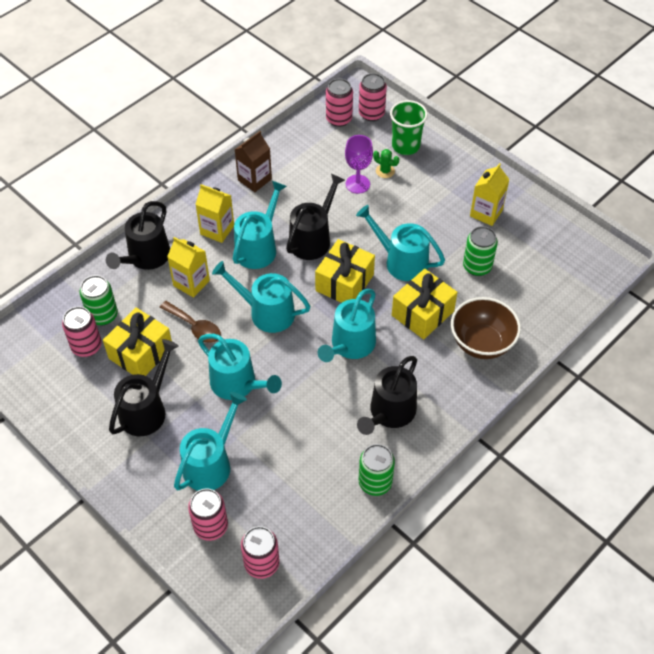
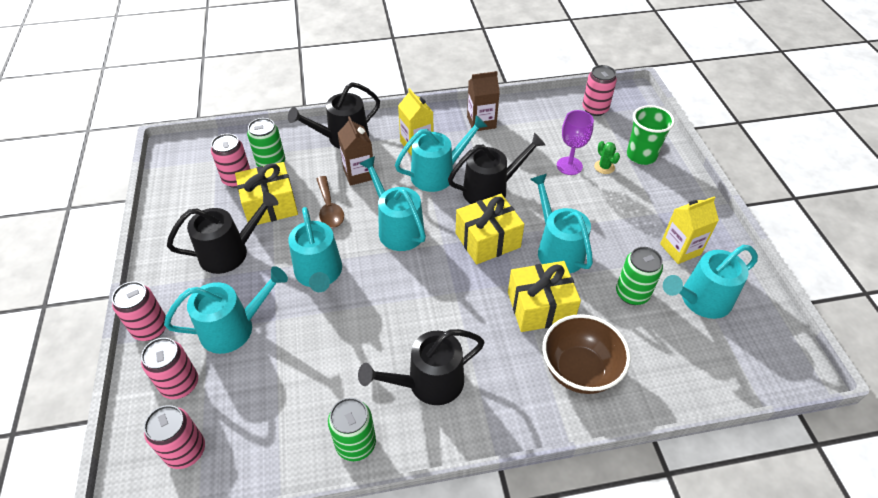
camera: 35 degrees right, 5 degrees down
yellow carton [167,237,210,298] -> brown carton [338,116,374,186]
turquoise watering can [318,289,376,362] -> turquoise watering can moved to [663,245,758,319]
pink can [359,73,387,121] -> pink can moved to [112,281,166,341]

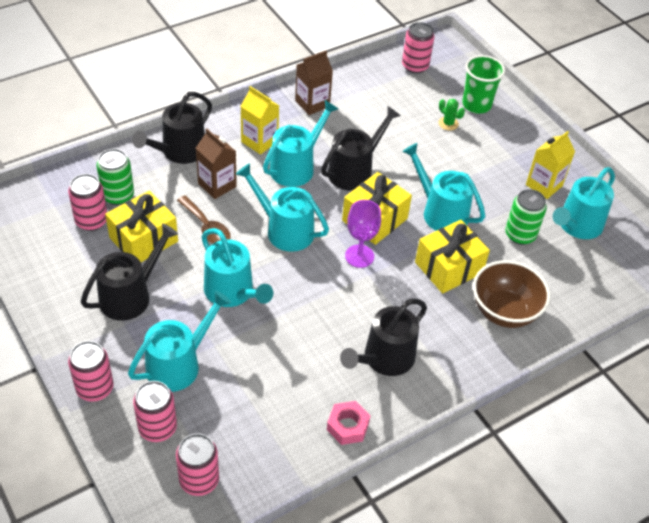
camera: 25 degrees left, 0 degrees up
green can [328,398,376,461] -> pink nut [327,401,370,445]
purple goblet [557,110,594,175] -> purple goblet moved to [345,200,381,268]

